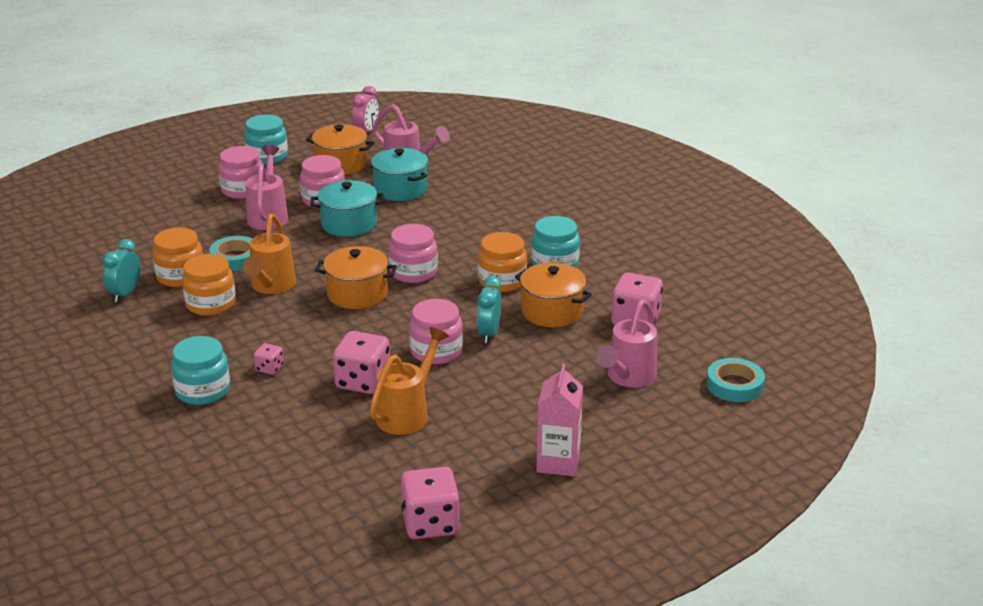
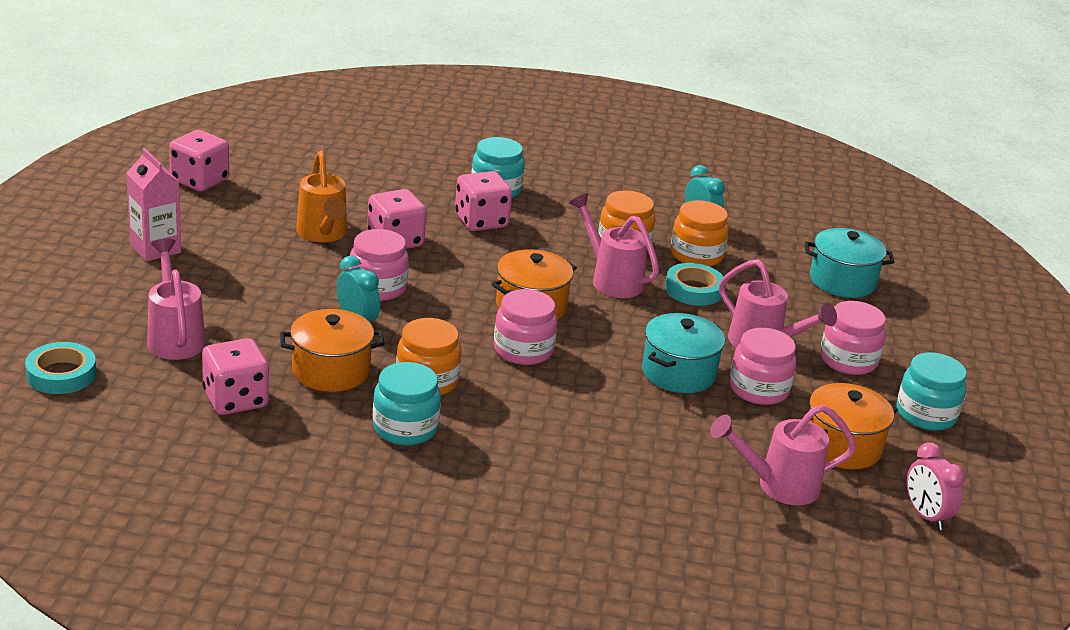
camera: 130 degrees right, 0 degrees up
orange watering can [243,213,296,294] -> pink watering can [569,193,659,298]
pink dice [254,343,284,375] -> pink dice [455,171,512,231], size x2.00
turquoise pot [371,148,428,201] -> turquoise pot moved to [804,228,894,298]

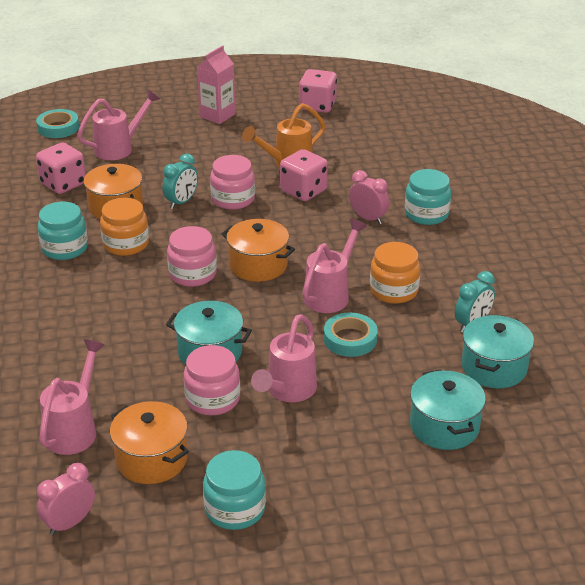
camera: 75 degrees right, 5 degrees up
pink dice [455,171,512,231] -> pink clock [349,170,389,224]
orange jar [671,200,729,267] -> none
pink watering can [710,404,856,505] -> pink watering can turned 45 degrees clockwise [39,339,105,455]
pink jar [820,301,886,375] -> none
none -> turquoise pot [462,315,534,388]

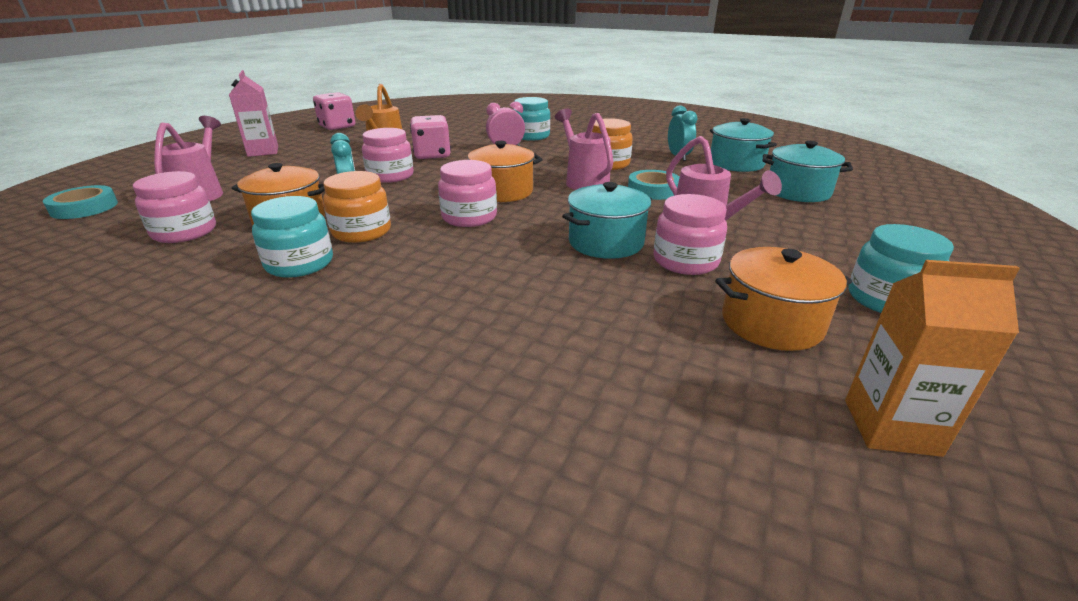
camera: 55 degrees left, 5 degrees down
pink dice [36,142,86,194] -> pink jar [133,171,216,243]
pink clock [37,463,95,535] -> orange carton [845,260,1020,457]
pink watering can [39,339,105,455] -> none

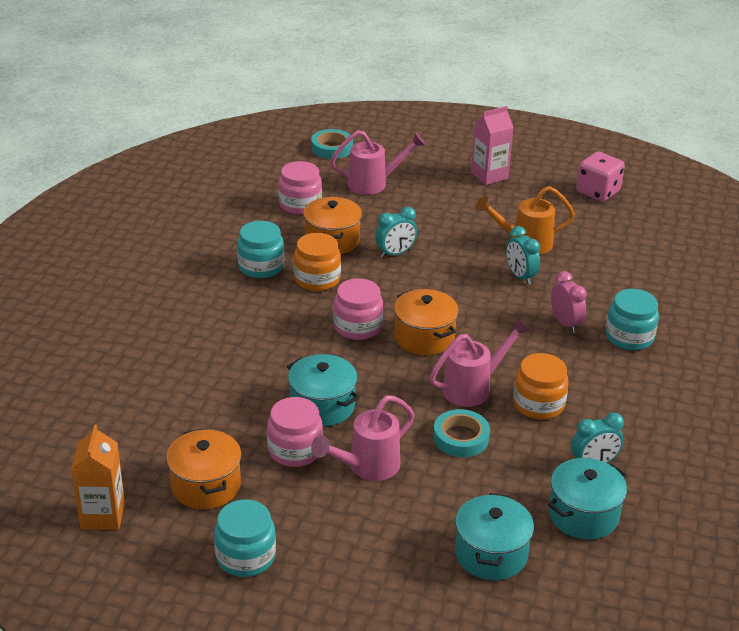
camera: 80 degrees right, 5 degrees up
pink jar [362,128,414,183] -> none
pink dice [410,115,451,159] -> turquoise clock [506,226,540,285]

